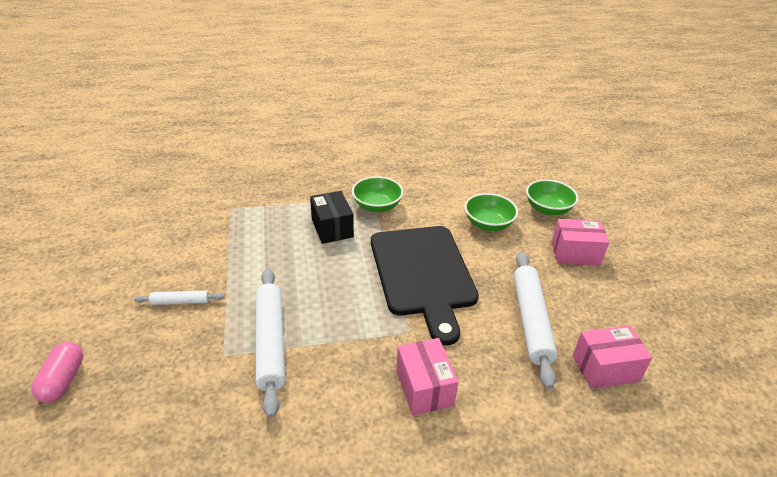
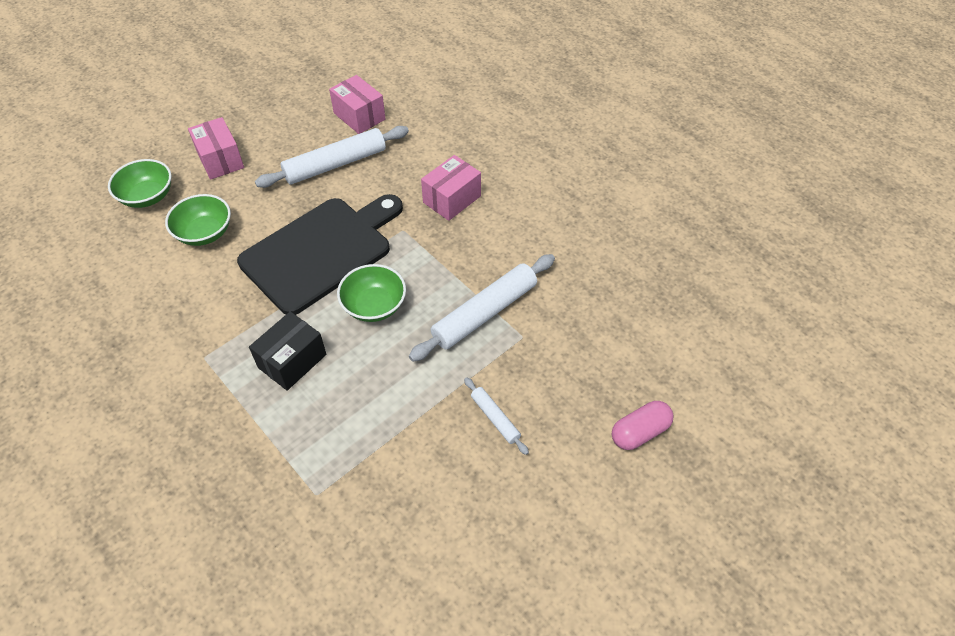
camera: 120 degrees left, 15 degrees up
green bowl [352,176,403,212] -> green bowl moved to [337,264,406,322]

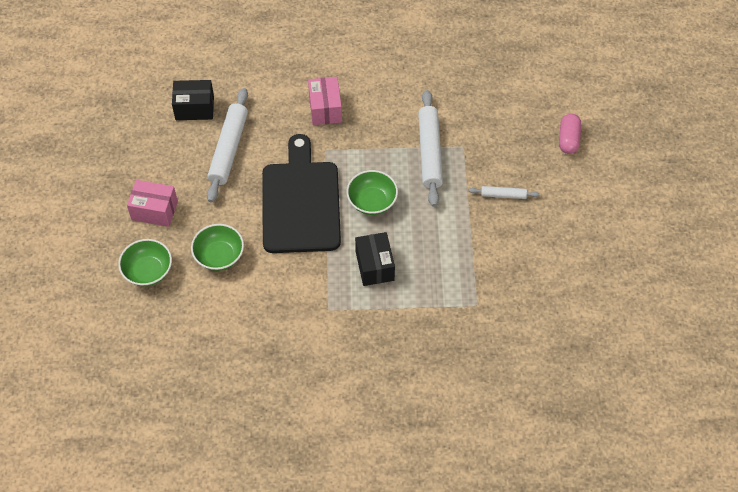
camera: 50 degrees left, 5 degrees up
pink box [329,75,385,134] -> black box [172,80,214,120]

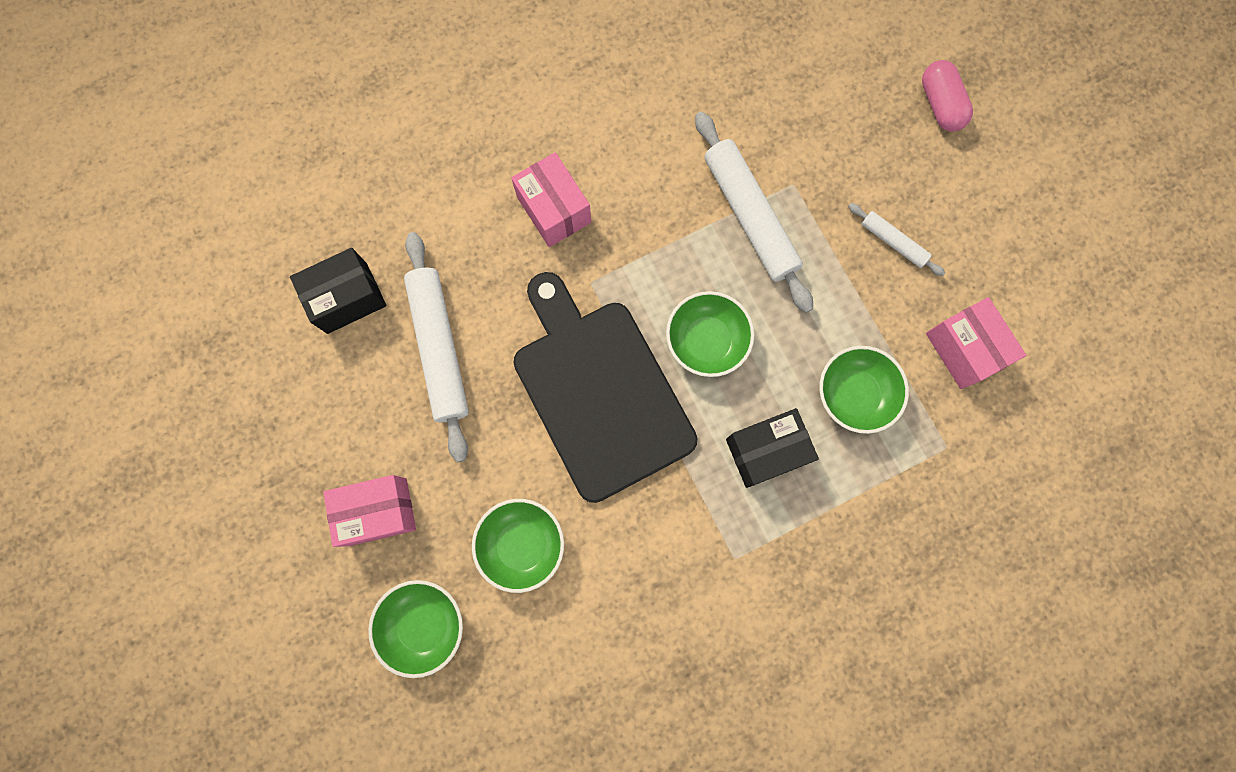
camera: 25 degrees left, 20 degrees up
black box [355,232,395,286] -> black box turned 75 degrees counterclockwise [726,408,819,488]
white rolling pin [469,186,540,199] -> white rolling pin turned 60 degrees clockwise [848,203,945,276]
none -> green bowl [819,346,909,434]
none -> pink box [926,297,1026,389]

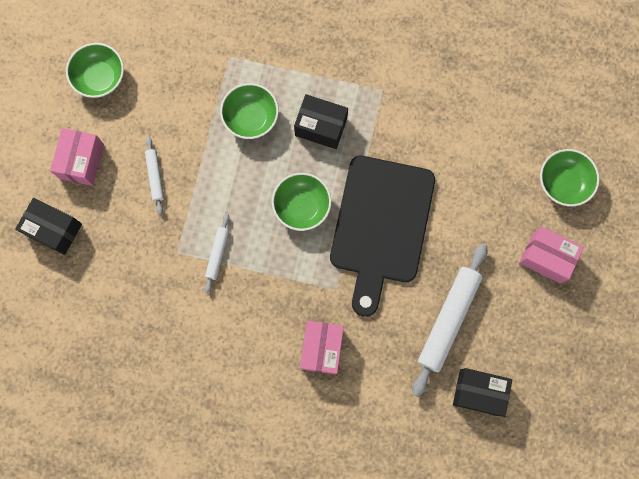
camera: 140 degrees left, 0 degrees up
green bowl [472,499,564,593] -> green bowl moved to [66,43,124,98]
white rolling pin [695,112,813,313] -> white rolling pin [205,214,230,293], size x0.50
pink capsule [922,60,973,132] -> black box [15,198,82,255]
pink box [926,297,1026,389] -> pink box moved to [50,128,104,186]

